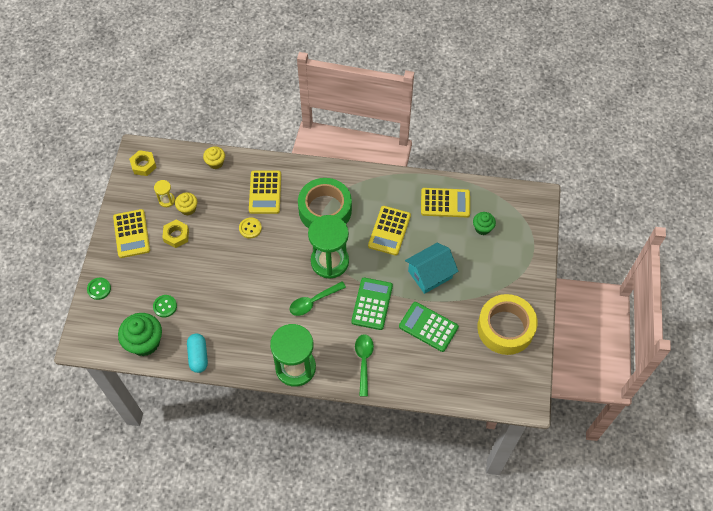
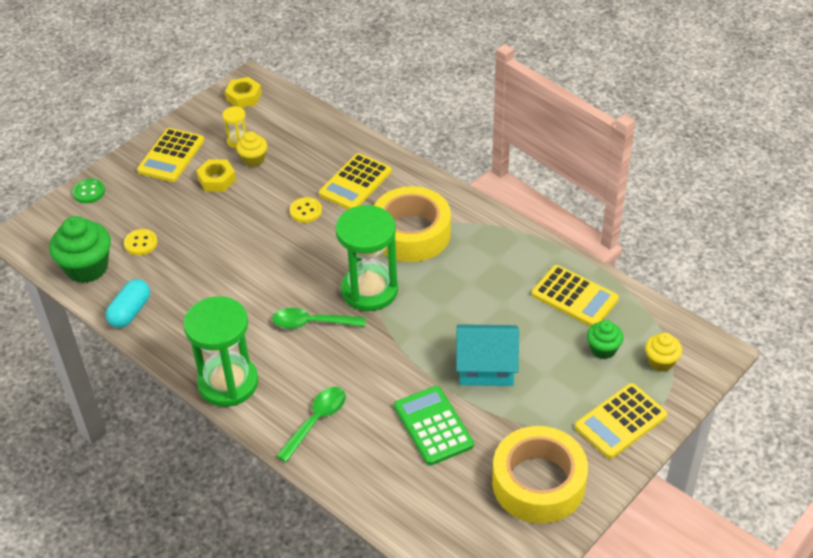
camera: 35 degrees right, 15 degrees down
green button [153,295,177,317] -> yellow button [124,229,158,255]
yellow cupcake [203,147,225,169] -> yellow cupcake moved to [645,333,682,372]
green tape [298,178,352,228] -> yellow tape [374,186,451,262]
green calculator [351,278,393,330] -> none
yellow calculator [368,206,411,255] -> yellow calculator moved to [575,383,667,459]

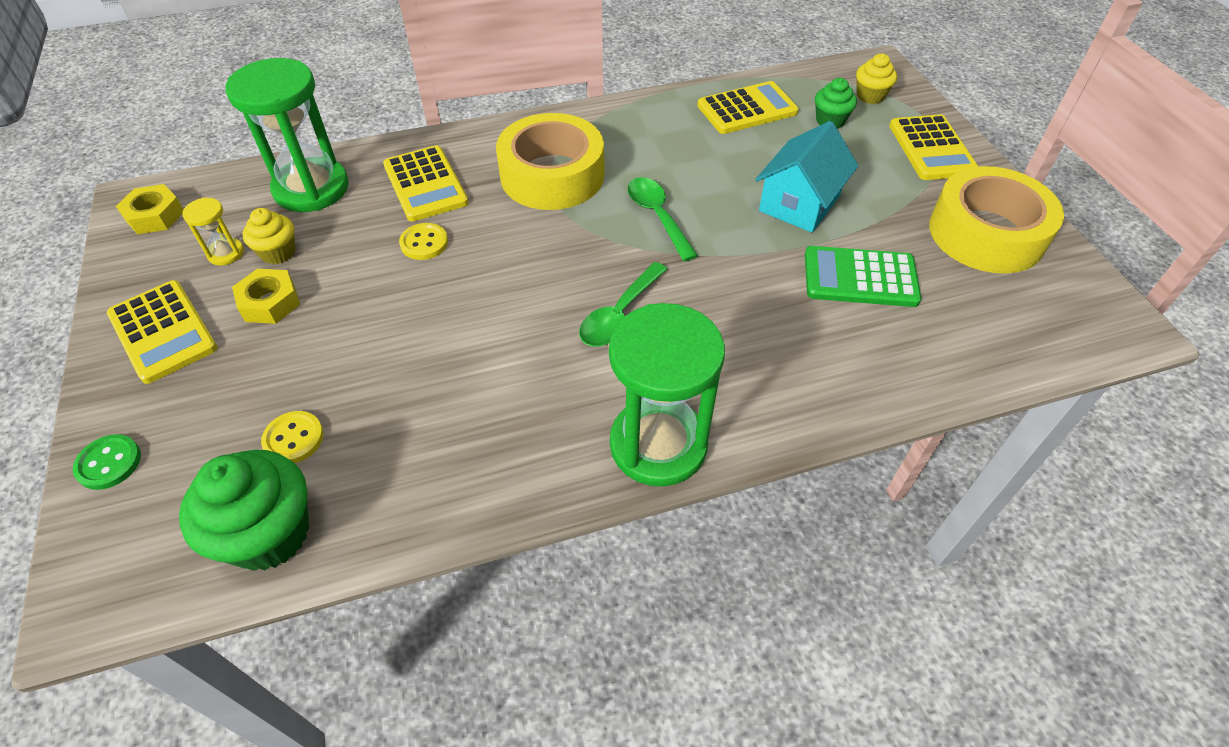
camera: 60 degrees left, 5 degrees up
turquoise capsule [106,279,150,328] -> none
green spoon [277,387,346,462] -> green spoon moved to [627,177,698,261]
green hourglass [336,205,398,311] -> green hourglass moved to [226,58,349,212]

